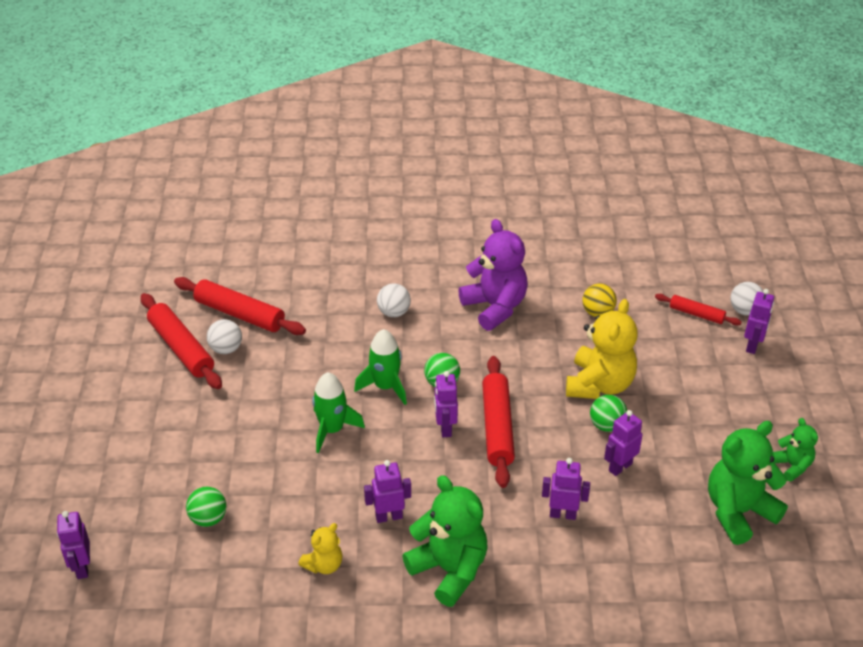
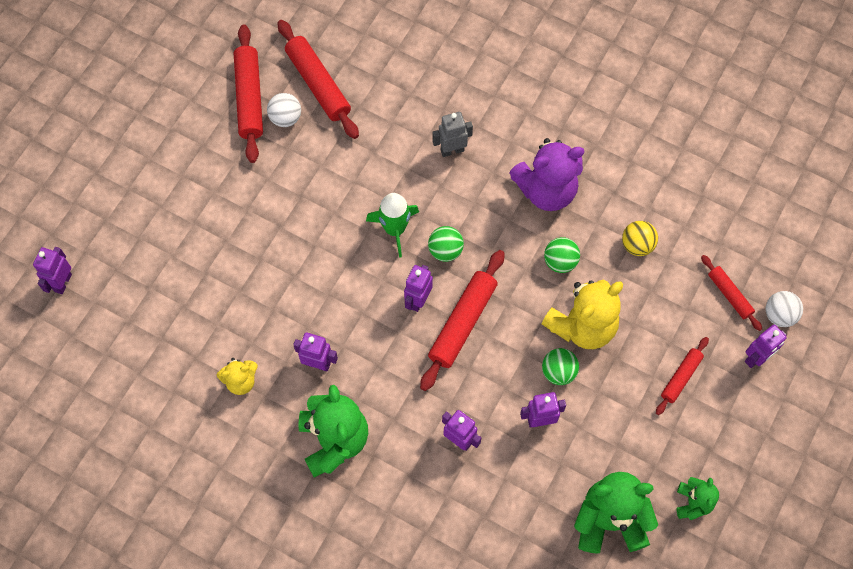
camera: 30 degrees right, 25 degrees up
green ball [186,487,227,527] -> green ball moved to [544,237,580,273]
green rocket [312,372,365,453] -> none
white ball [377,283,411,317] -> grey robot [432,112,473,157]
purple teddy bear [458,219,528,331] -> purple teddy bear turned 75 degrees clockwise [509,138,584,211]
none -> red rolling pin [656,337,709,415]

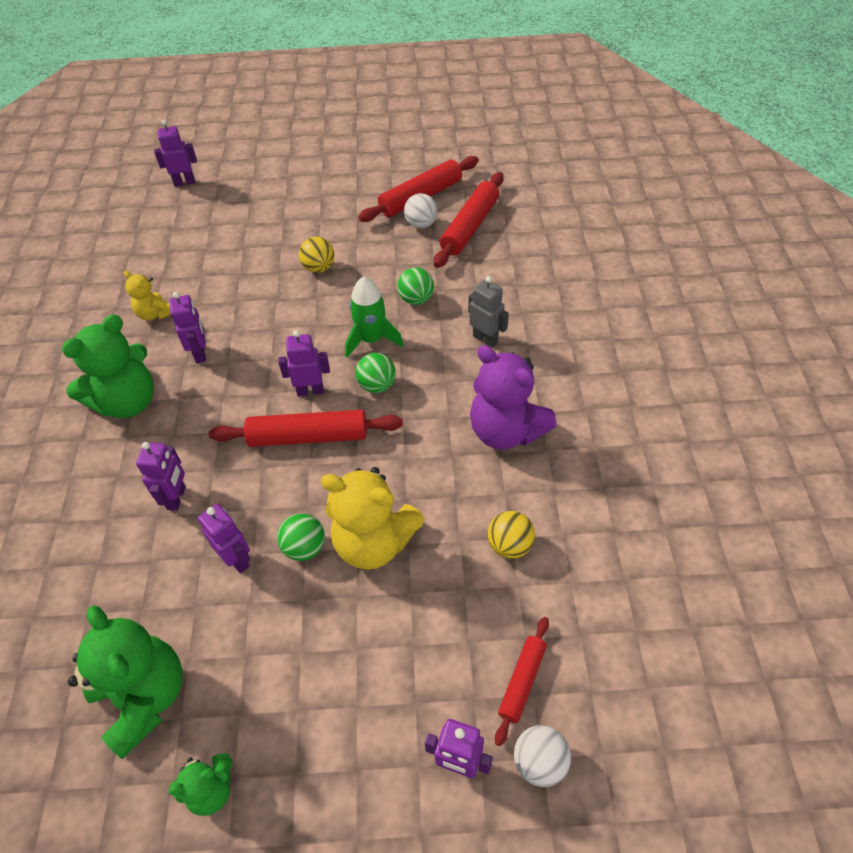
camera: 60 degrees right, 15 degrees down
green ball [544,237,580,273] -> green ball moved to [397,267,434,305]
red rolling pin [656,337,709,415] -> none
none -> yellow ball [299,237,334,273]

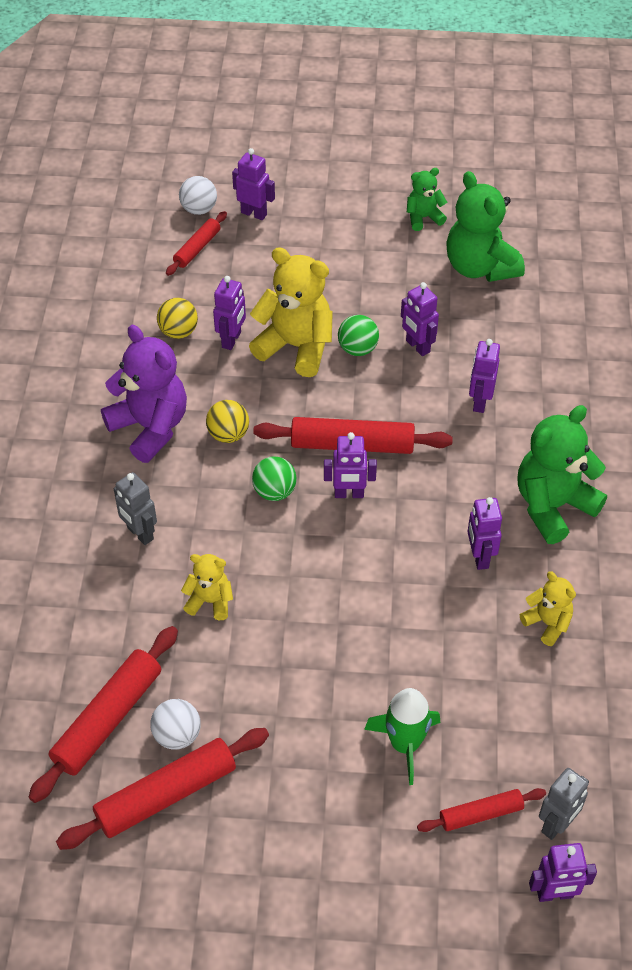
camera: 175 degrees left, 0 degrees up
yellow ball [299,237,334,273] -> yellow ball moved to [206,400,249,443]
green rocket [345,276,404,358] -> green rocket moved to [364,688,440,785]
green ball [397,267,434,305] -> yellow teddy bear [181,554,233,620]
none -> purple robot [213,276,246,350]
none -> red rolling pin [417,788,546,832]
none -> grey robot [539,768,589,840]

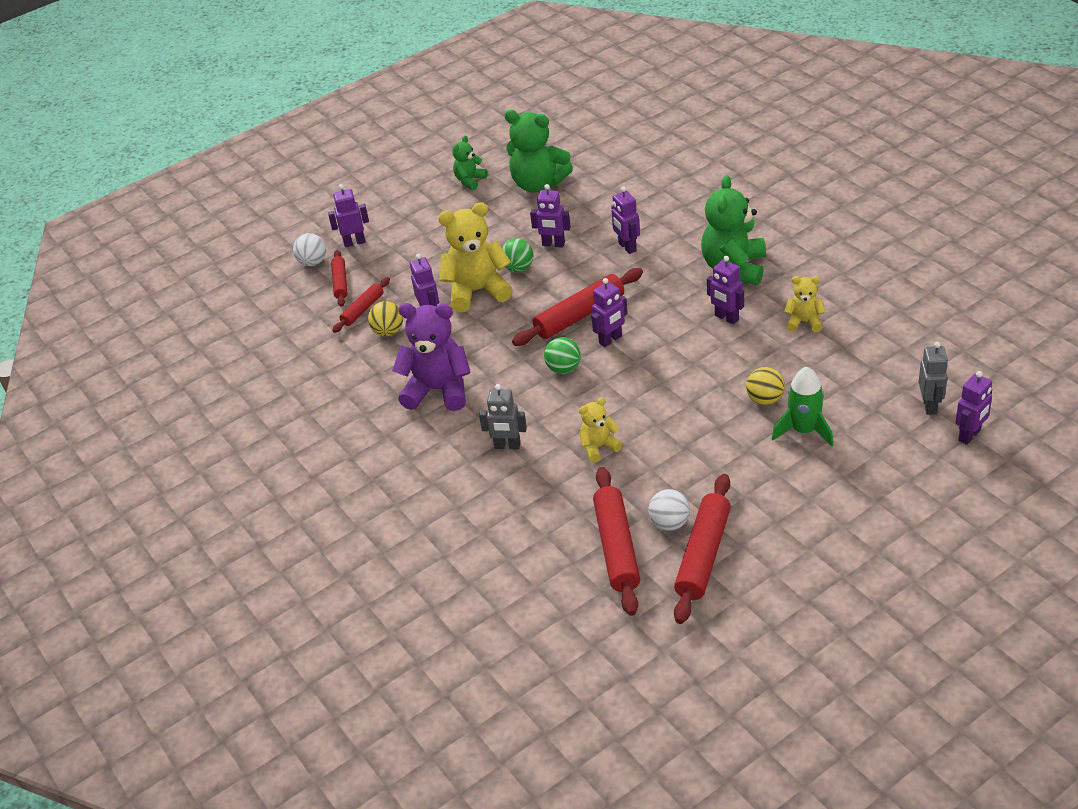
camera: 35 degrees left, 10 degrees down
yellow ball [206,400,249,443] -> yellow ball moved to [746,367,785,405]
red rolling pin [417,788,546,832] -> red rolling pin moved to [332,277,390,333]

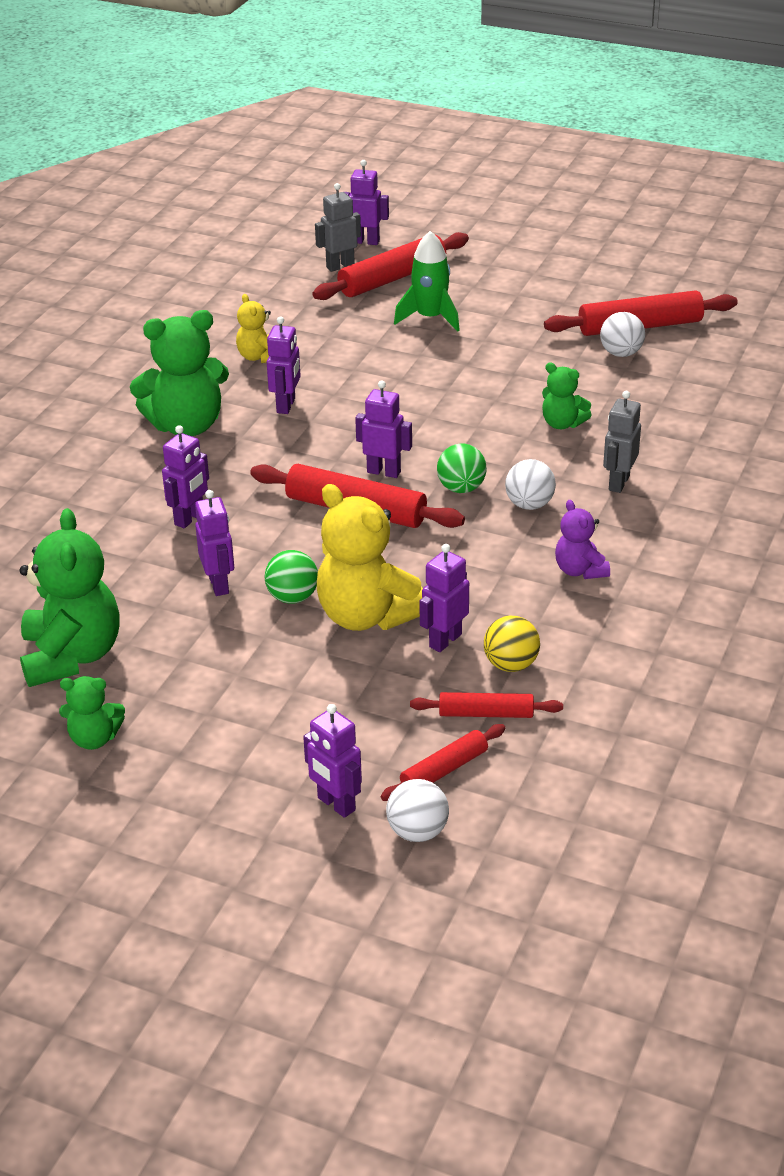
camera: 125 degrees left, 5 degrees down
purple teddy bear [392,303,470,411] -> purple teddy bear [555,500,610,579], size x0.53
grey robot [479,384,527,449] -> grey robot turned 135 degrees counterclockwise [603,391,641,493]
yellow teddy bear [579,397,622,462] -> green teddy bear [542,363,591,429]
red rolling pin [593,467,640,616] -> red rolling pin moved to [312,232,469,300]
yellow ball [746,367,785,405] -> none
none -> white ball [505,459,556,510]

